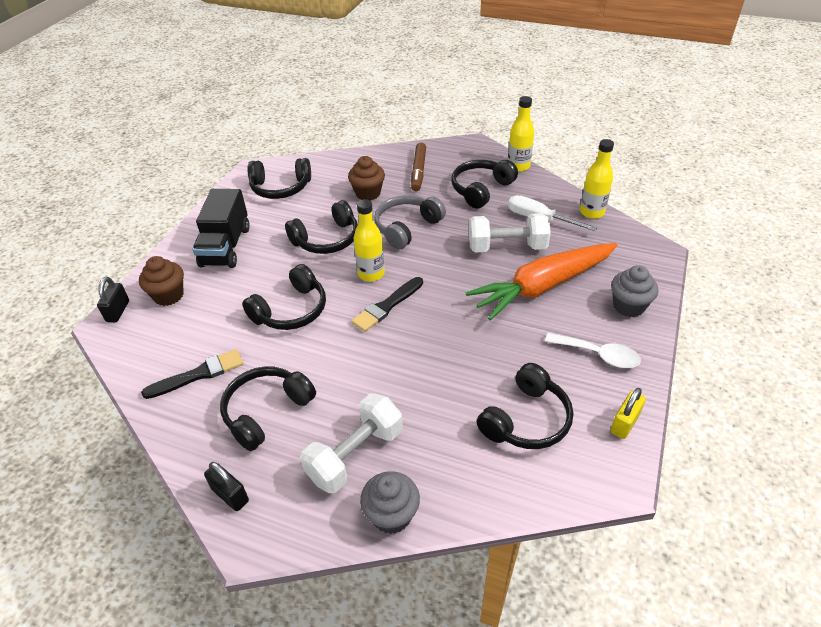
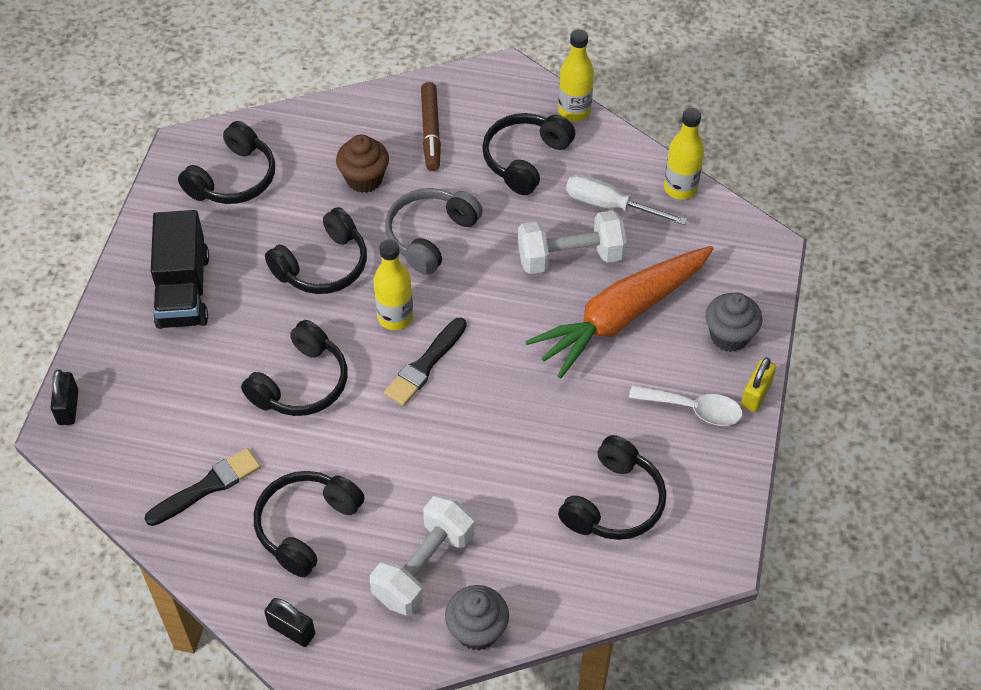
camera: 10 degrees left, 10 degrees up
brown cupcake [139,256,184,306] -> none
black headphones [248,158,311,199] -> black headphones turned 45 degrees counterclockwise [178,121,275,204]
yellow padlock [611,388,646,439] -> yellow padlock moved to [741,357,776,412]

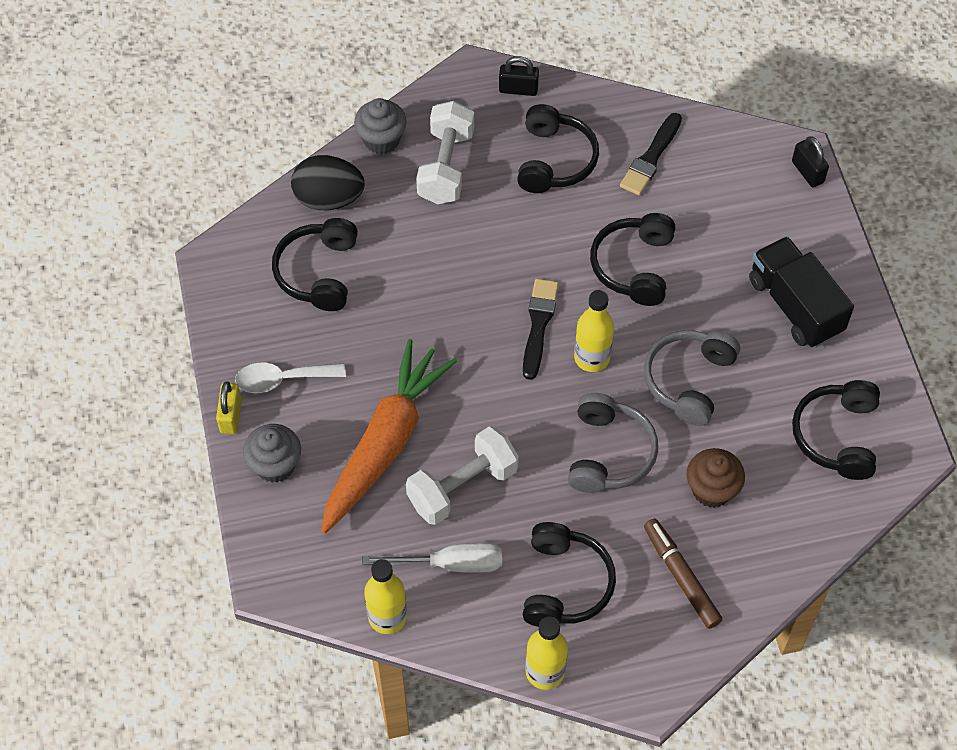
camera: 155 degrees right, 5 degrees up
black headphones [265,207,367,294] -> grey headphones [644,330,740,426]
none -> black egg [291,155,365,210]

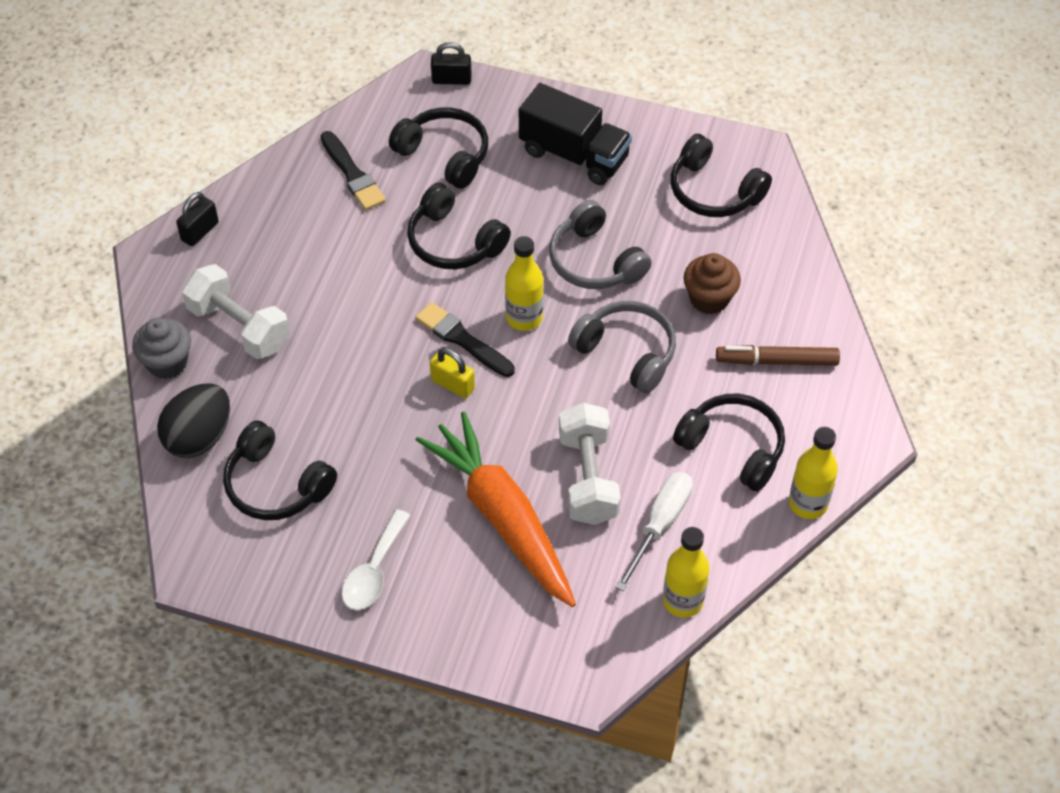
camera: 60 degrees left, 5 degrees down
yellow padlock [216,381,242,434] -> yellow padlock moved to [430,348,475,398]
grey cupcake [243,424,301,483] -> none
black headphones [517,104,599,193] -> black headphones moved to [389,107,488,189]
black truck [749,236,854,348] -> black truck turned 150 degrees counterclockwise [519,83,632,185]

